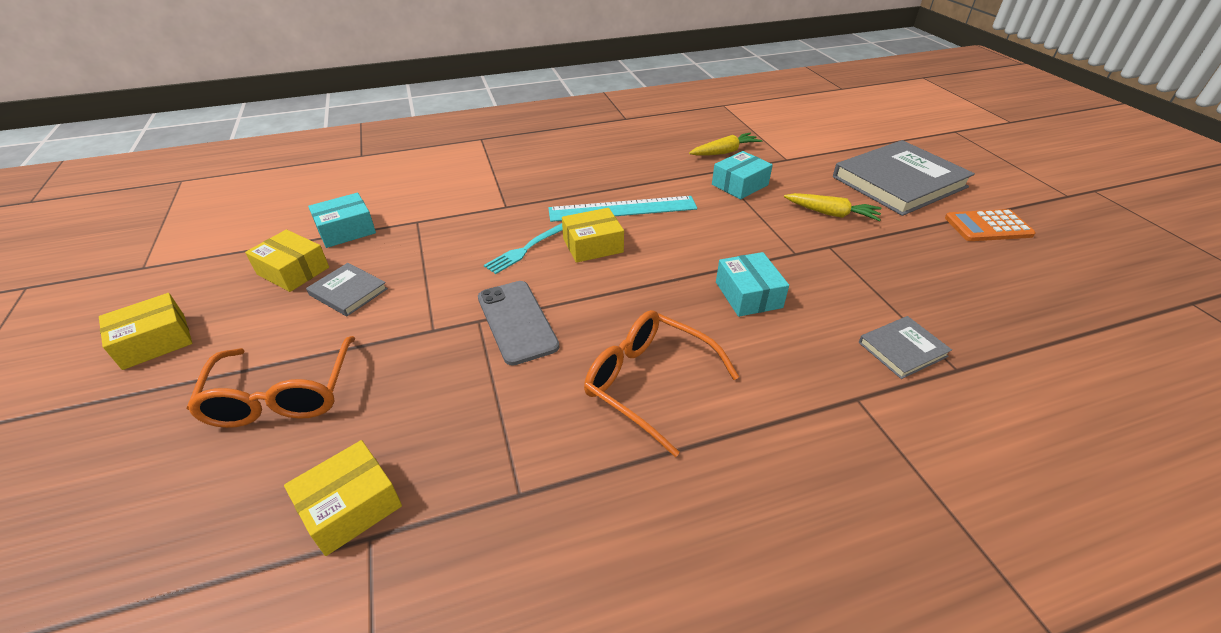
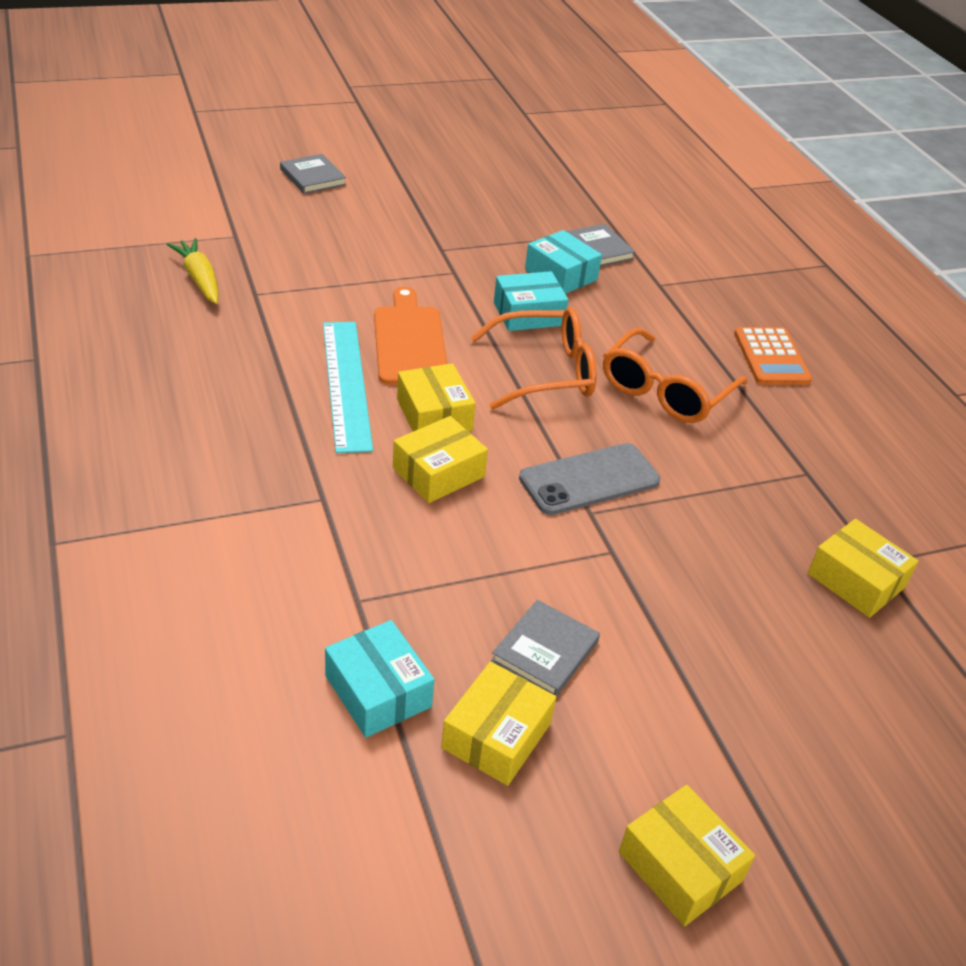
camera: 95 degrees left, 0 degrees up
orange glasses [187,336,356,428] -> orange glasses moved to [470,307,597,410]
turquoise fork [484,223,563,274] -> yellow box [393,416,488,503]
turquoise box [712,151,773,199] -> turquoise box moved to [525,230,602,294]
yellow carrot [784,193,881,221] -> none
grey book [833,140,975,216] -> grey book [280,154,346,194], size x0.46
orange calculator [945,209,1036,241] -> orange calculator moved to [734,327,812,385]
none -> orange cutting board [374,287,447,385]

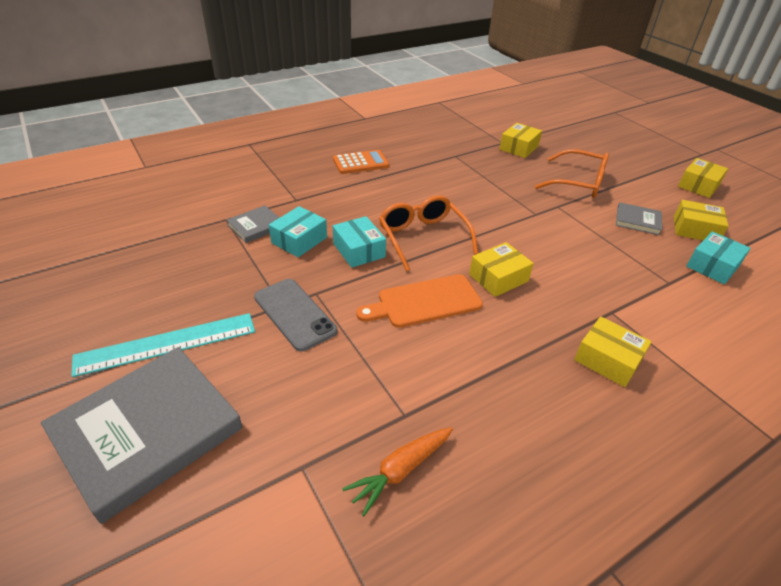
camera: 100 degrees left, 0 degrees up
yellow carrot [167,238,219,304] -> orange carrot [342,427,453,516]
grey book [280,154,346,194] -> grey book [41,347,243,524], size x2.18
turquoise ruler [323,322,373,453] -> turquoise ruler moved to [71,313,255,377]
yellow box [393,416,488,503] -> yellow box moved to [574,316,652,387]
grey phone [519,443,660,515] -> grey phone moved to [254,279,337,351]
orange glasses [603,328,748,423] -> orange glasses moved to [535,149,609,198]

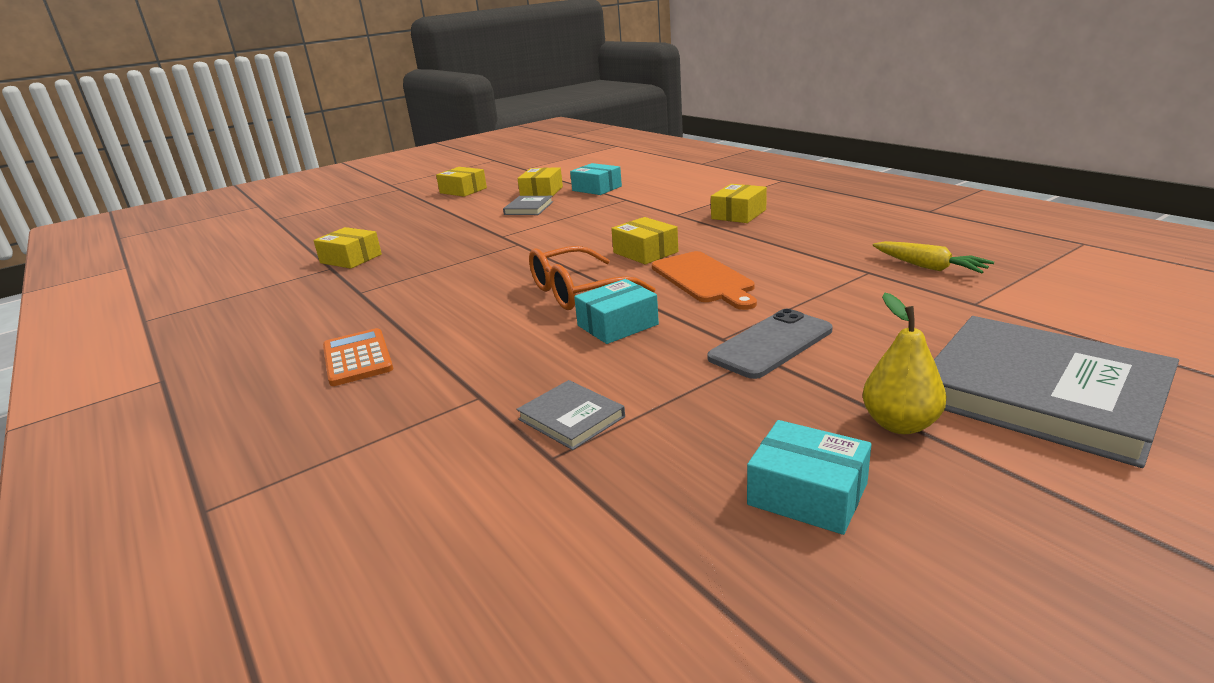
camera: 90 degrees left, 15 degrees down
turquoise ruler [71,313,255,377] -> yellow pear [863,292,946,434]
turquoise box [269,206,327,257] -> turquoise box moved to [747,420,871,535]
orange carrot [342,427,453,516] -> yellow carrot [873,241,994,274]
orange glasses [535,149,609,198] -> none

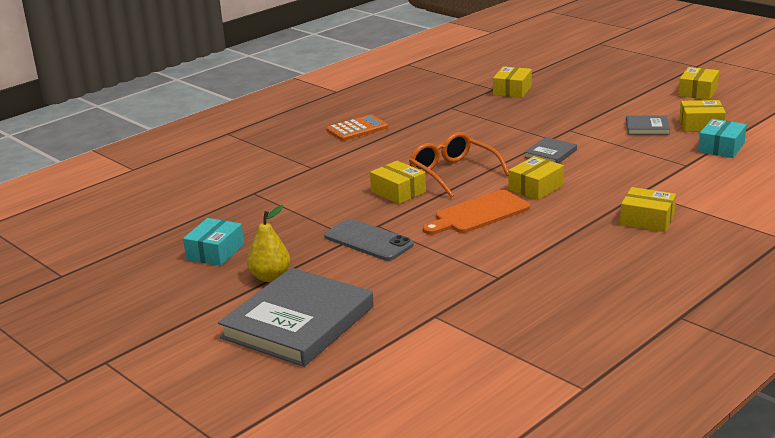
camera: 80 degrees right, 0 degrees up
grey book [516,380,625,450] -> grey book moved to [524,137,577,164]
turquoise box [574,279,659,344] -> yellow box [370,161,426,204]
yellow carrot [873,241,994,274] -> none

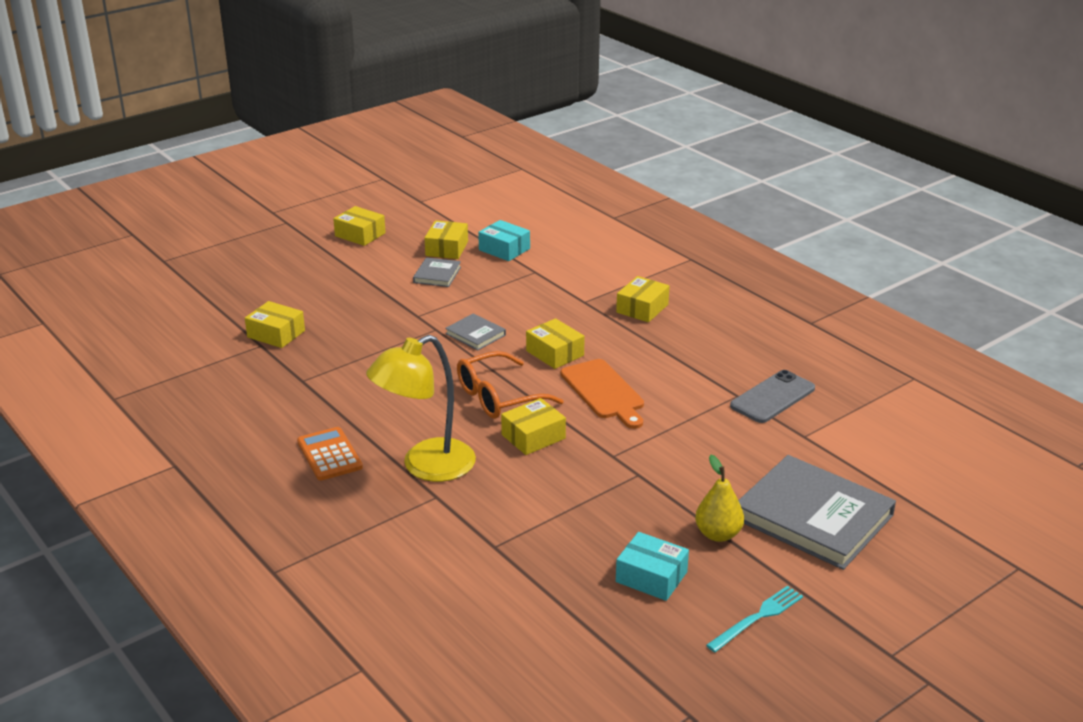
camera: 85 degrees left, 5 degrees up
grey phone [324,219,414,261] -> grey phone moved to [730,370,815,423]
none -> yellow lamp [366,335,476,482]
none -> turquoise fork [706,586,803,652]

